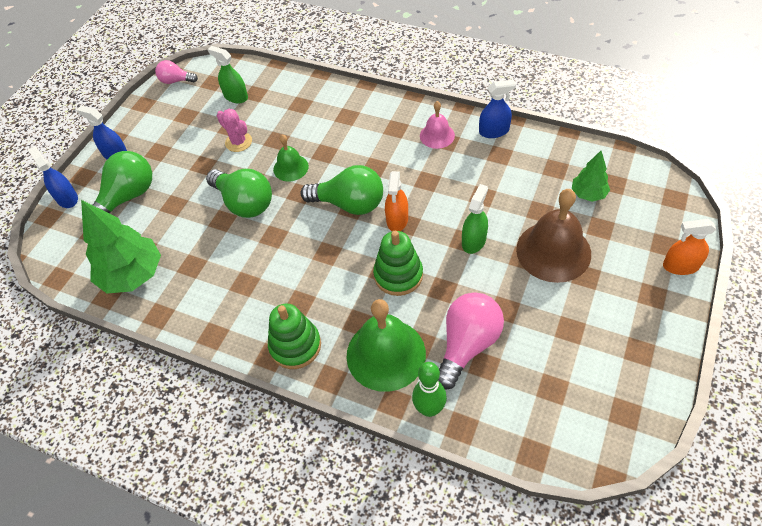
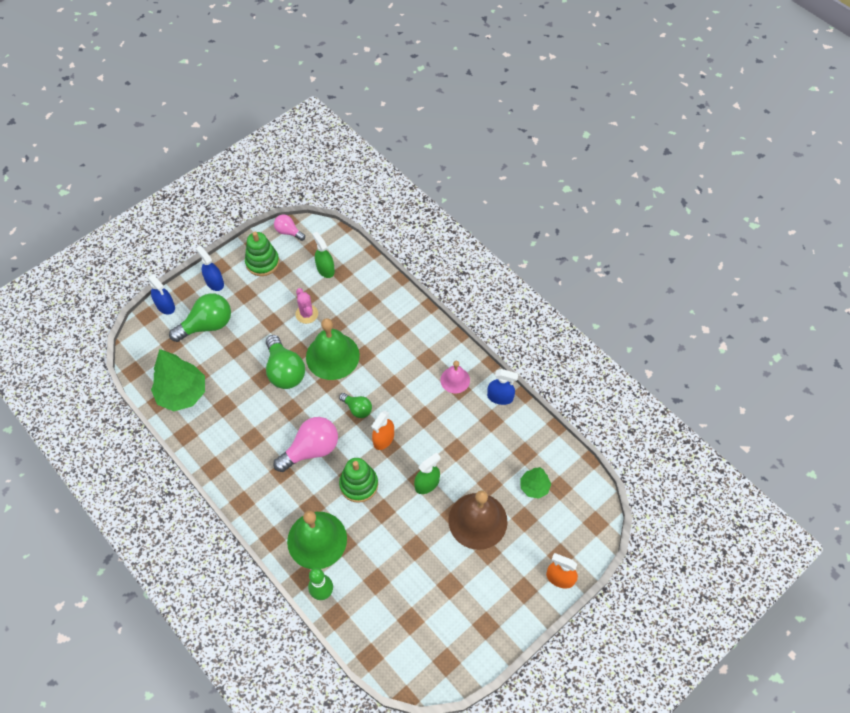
camera: 20 degrees right, 5 degrees up
blue spray bottle [28,146,78,208] -> blue spray bottle turned 150 degrees clockwise [147,274,175,315]
green stacking toy [268,304,321,369] -> green stacking toy moved to [245,232,279,276]
green bell [273,135,309,181] -> green bell [306,318,360,380], size x1.83
green light bulb [300,165,383,215] -> green light bulb [339,393,372,418], size x0.56
pink light bulb [438,292,504,390] -> pink light bulb moved to [274,417,338,472]

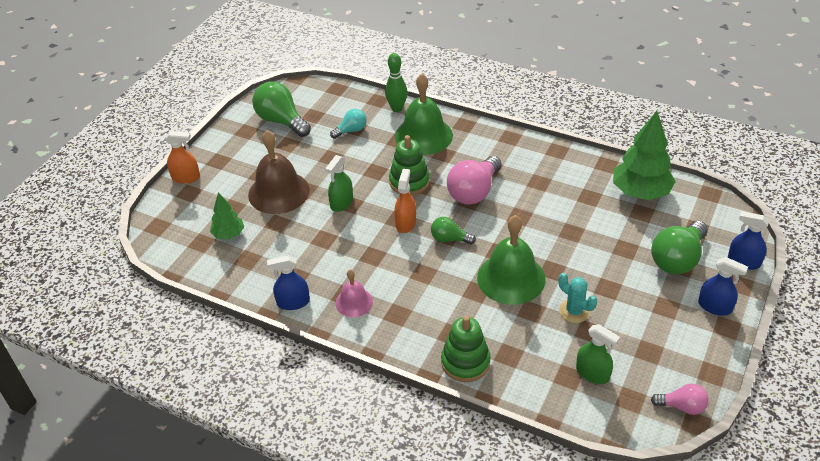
camera: 160 degrees right, 15 degrees down
green stacking toy [245,232,279,276] -> green stacking toy moved to [441,316,491,382]
green light bulb [266,335,305,389] -> green light bulb moved to [252,82,311,137]
pink cactus [296,288,318,324] -> turquoise cactus [558,273,597,323]
none -> turquoise light bulb [330,109,367,139]

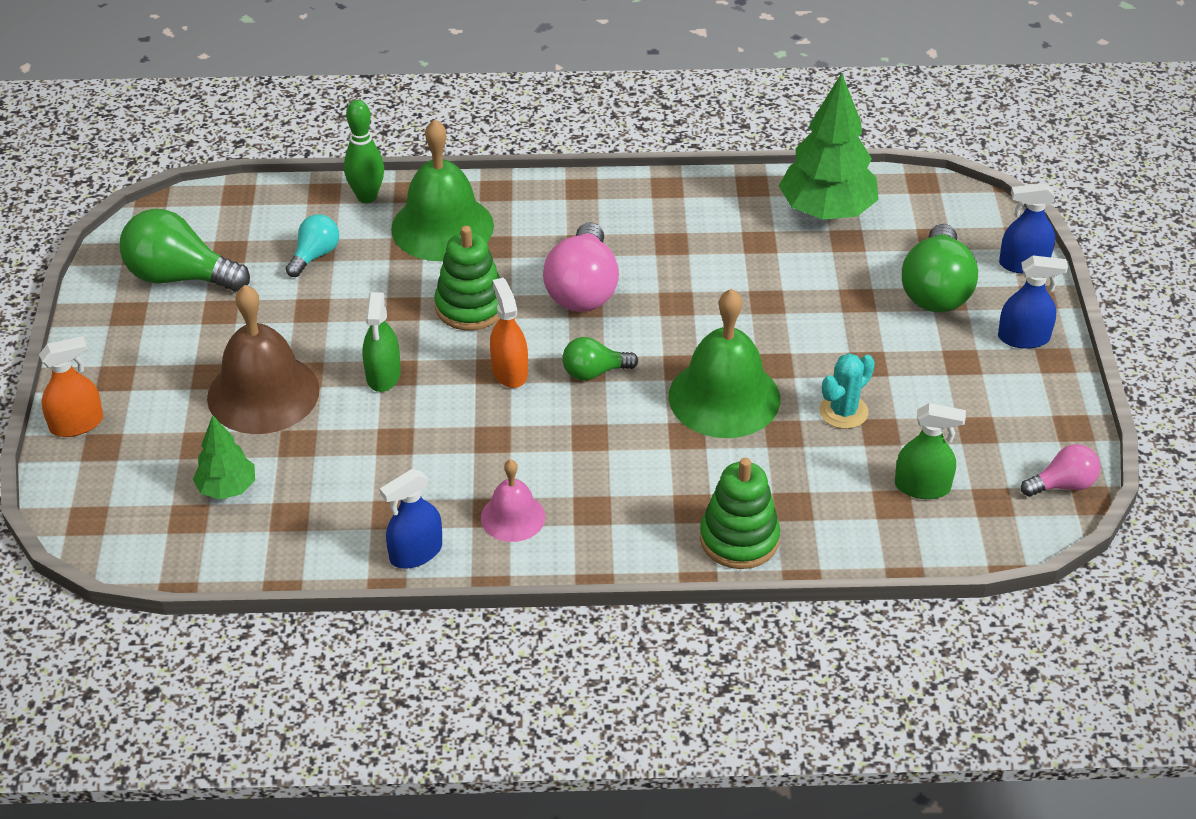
camera: 30 degrees left, 0 degrees up
turquoise cactus [558,273,597,323] -> turquoise cactus turned 60 degrees counterclockwise [819,353,875,429]

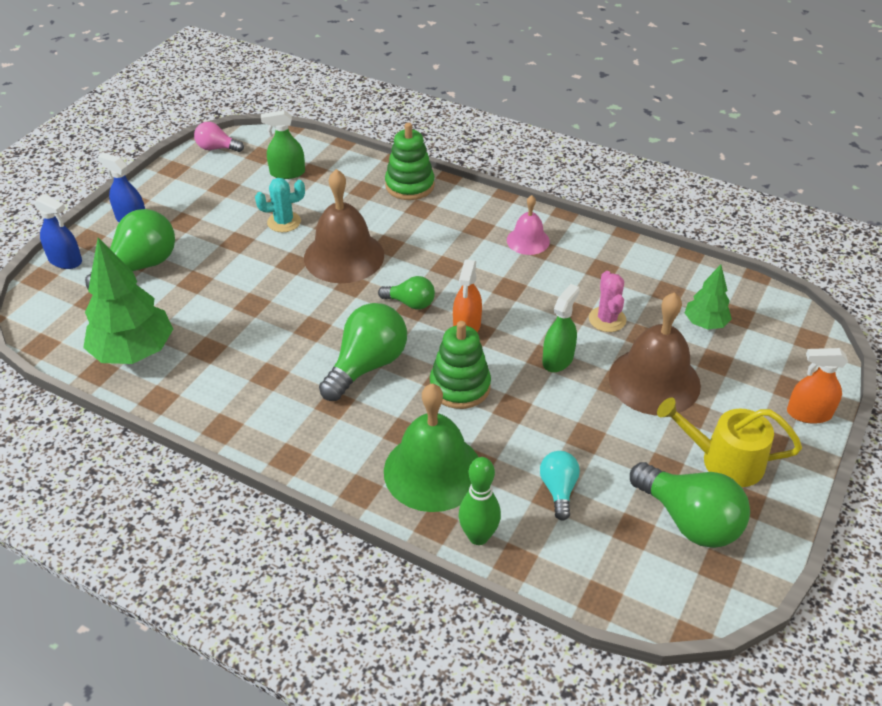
camera: 150 degrees left, 0 degrees up
turquoise light bulb [286,214,339,277] -> turquoise light bulb turned 120 degrees clockwise [540,451,580,521]
blue spray bottle [380,469,442,569] -> none
pink light bulb [543,222,619,312] -> green light bulb [319,303,407,401]
green bell [669,289,780,438] -> brown bell [304,169,384,283]
green spray bottle [895,403,966,499] -> green spray bottle turned 45 degrees counterclockwise [261,110,305,179]
none -> pink cactus [589,271,626,332]
none -> yellow watering can [657,397,802,487]

